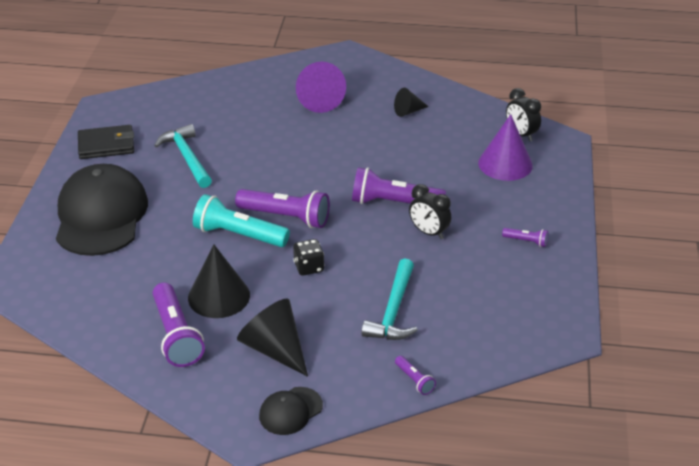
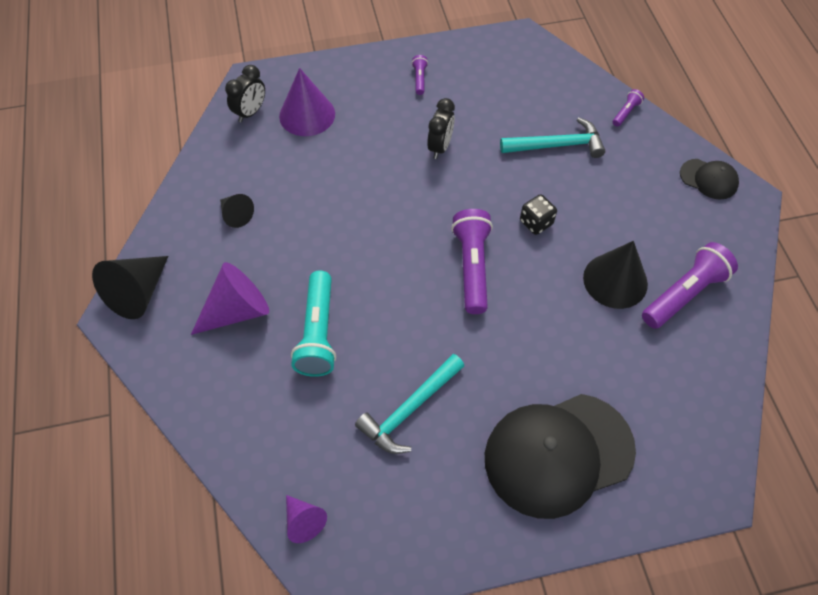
camera: 110 degrees left, 20 degrees up
black wallet [78,125,134,159] -> none
turquoise flashlight [193,194,290,247] -> turquoise flashlight moved to [291,271,336,377]
black cone [237,299,308,377] -> black cone moved to [92,256,168,319]
purple flashlight [352,167,446,204] -> none
none -> purple cone [286,495,327,543]

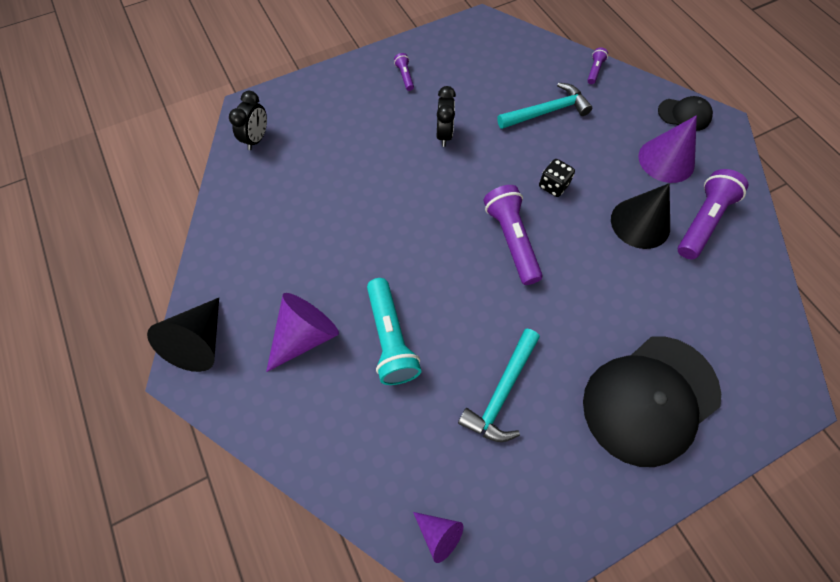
camera: 15 degrees left, 5 degrees up
black cone [220,194,254,228] -> none
purple cone [279,68,335,136] -> purple cone moved to [639,115,697,183]

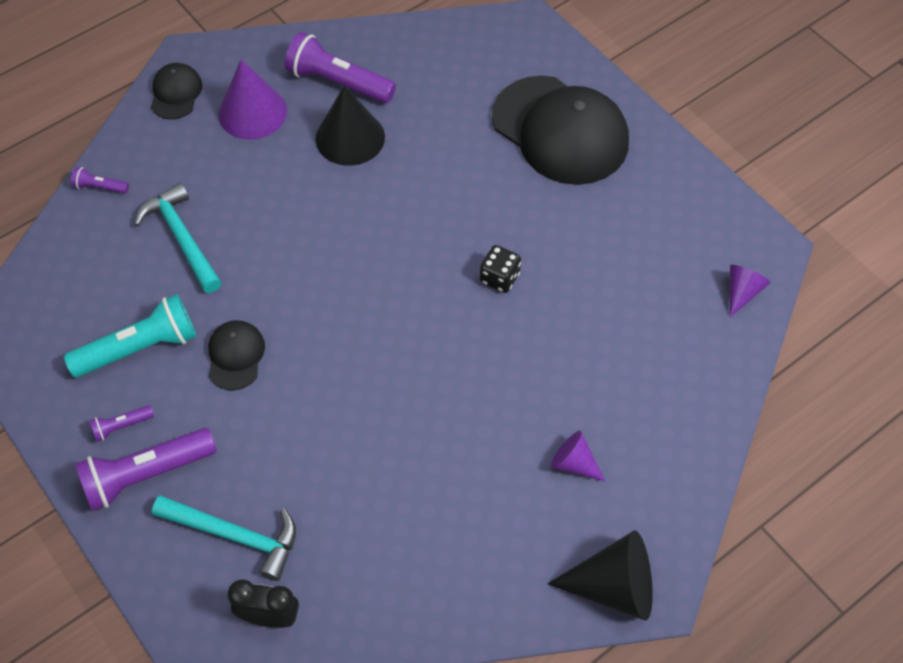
camera: 100 degrees left, 5 degrees down
purple cone [266,293,339,372] -> purple cone [551,431,605,481], size x0.57
turquoise flashlight [367,278,421,385] -> turquoise flashlight moved to [64,294,197,377]
black clock [437,86,456,147] -> black cap [208,320,265,390]
turquoise hammer [458,328,540,442] -> turquoise hammer moved to [152,496,296,581]
purple flashlight [484,185,543,285] -> purple flashlight moved to [75,428,217,511]
black dice [539,159,575,197] -> black dice moved to [480,245,521,293]

